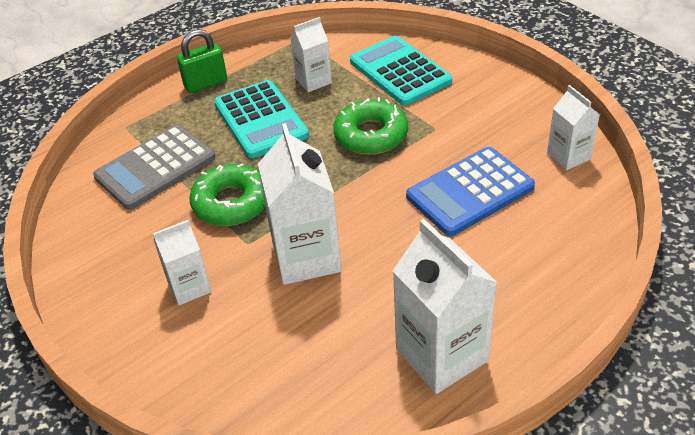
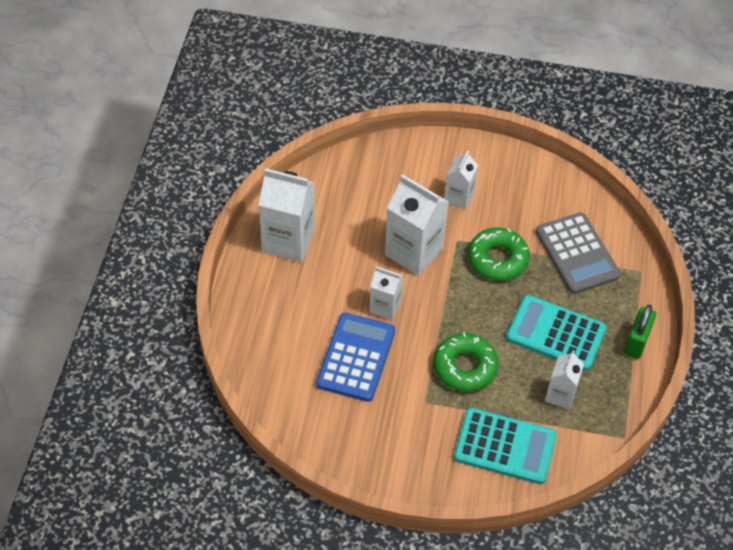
camera: 135 degrees right, 10 degrees up
grey calculator [93,125,215,210] -> grey calculator turned 150 degrees clockwise [536,212,621,294]
white carton [547,85,600,170] -> white carton moved to [369,267,403,320]

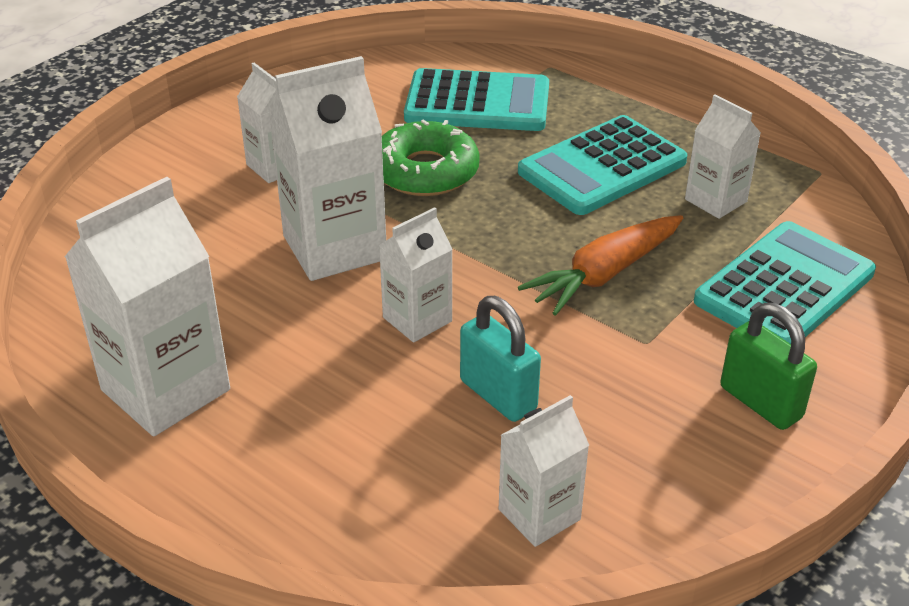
camera: 60 degrees left, 15 degrees down
blue calculator [316,313,395,402] -> turquoise padlock [460,296,541,422]
green donut [434,332,499,392] -> orange carrot [518,215,683,316]
grey calculator [536,212,621,294] -> turquoise calculator [404,68,549,131]
green padlock [624,305,656,359] -> green padlock moved to [721,303,817,430]
none -> white carton [499,395,589,547]

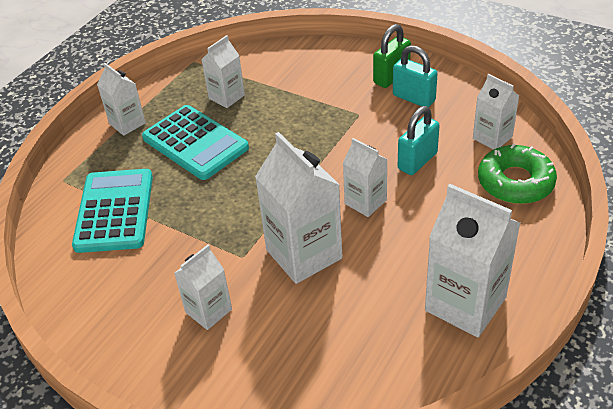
camera: 95 degrees left, 5 degrees up
green donut [382,120,480,196] -> green donut moved to [478,143,557,204]
orange carrot [518,215,683,316] -> none
turquoise calculator [694,221,876,344] -> none
none -> white carton [97,63,146,136]
none -> turquoise padlock [393,45,438,107]

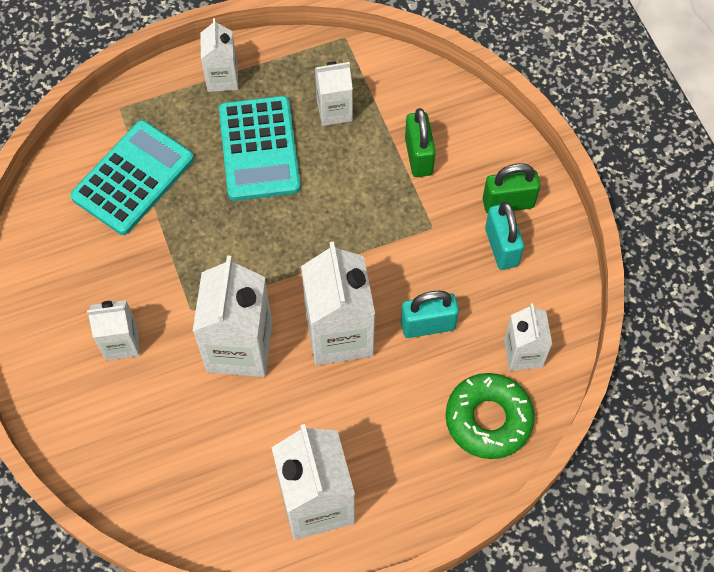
camera: 35 degrees right, 20 degrees up
white carton [343,138,388,217] -> white carton [301,241,375,366], size x1.74
none -> green padlock [405,108,436,177]

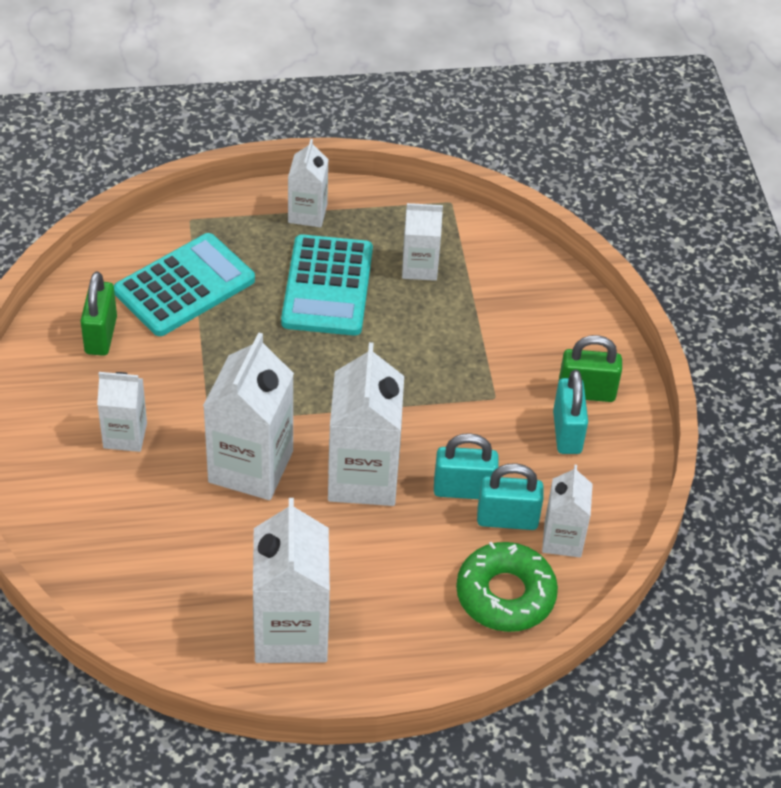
camera: 10 degrees right, 15 degrees down
green padlock [405,108,436,177] -> green padlock moved to [81,272,117,356]
none -> turquoise padlock [477,463,544,530]

